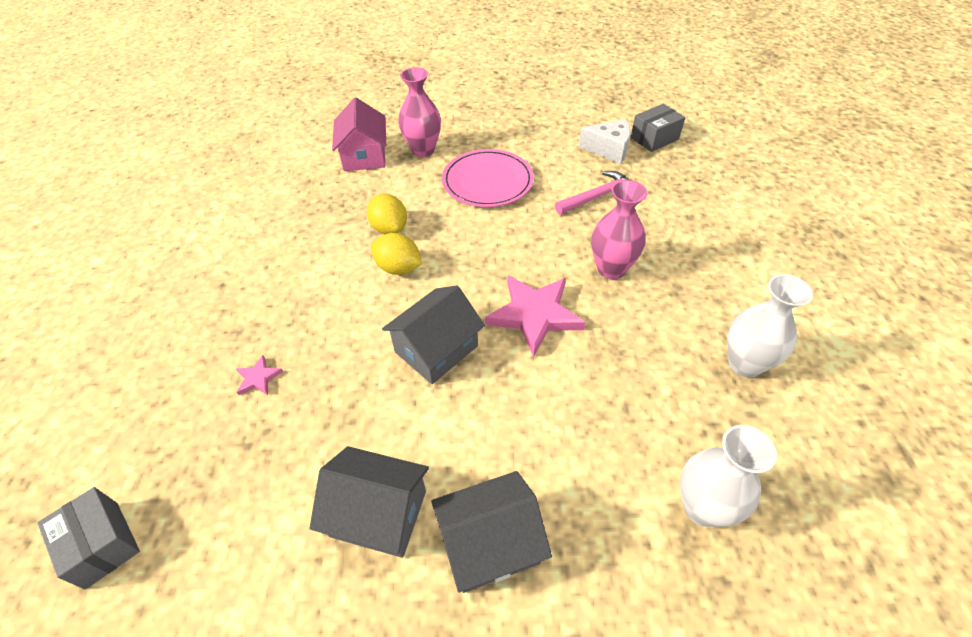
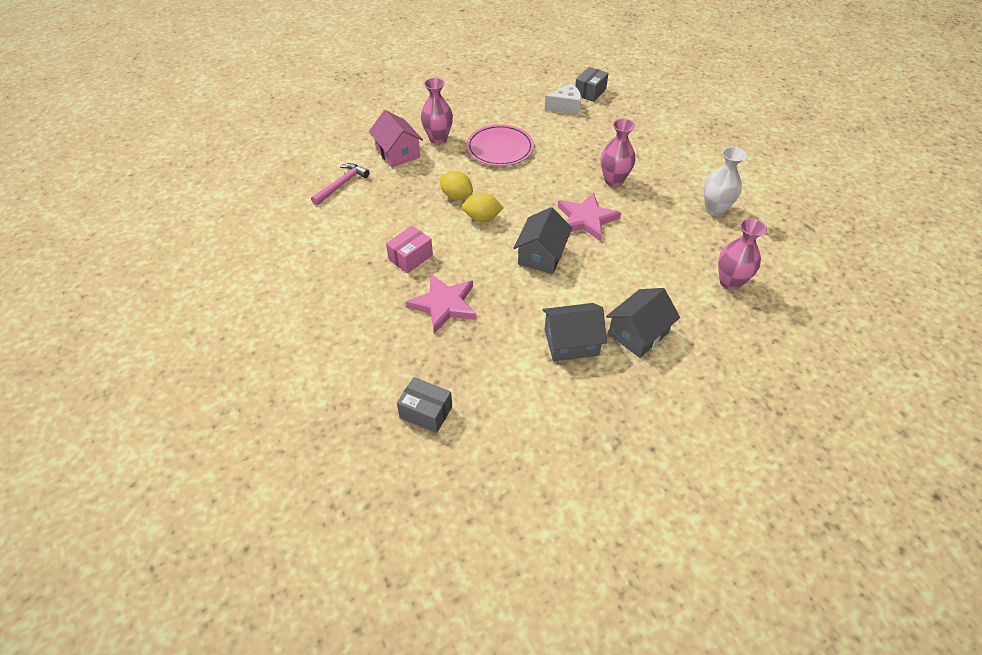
camera: 25 degrees left, 0 degrees up
pink star [236,355,283,395] -> pink star [406,274,477,334], size x2.26
pink hammer [555,171,630,214] -> pink hammer moved to [311,163,370,205]
white vase [680,425,777,527] -> pink vase [718,218,767,290]
none -> pink box [386,226,433,273]

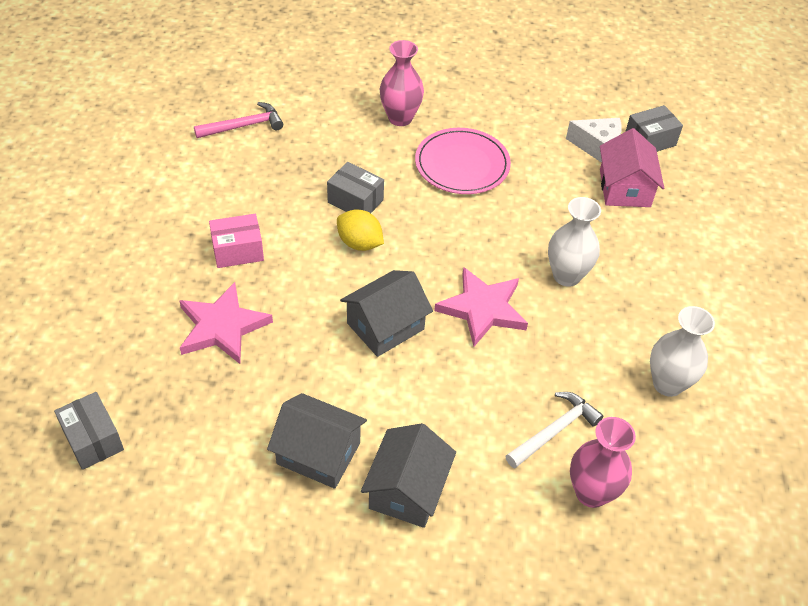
camera: 30 degrees right, 0 degrees up
pink house [369,110,423,168] -> pink house moved to [600,128,664,207]
yellow lemon [439,171,473,200] -> grey box [327,162,384,213]
pink vase [601,118,636,187] -> white vase [548,197,601,287]
grey house [606,288,680,358] -> grey house turned 60 degrees counterclockwise [361,423,456,528]
none -> white hammer [506,392,604,468]

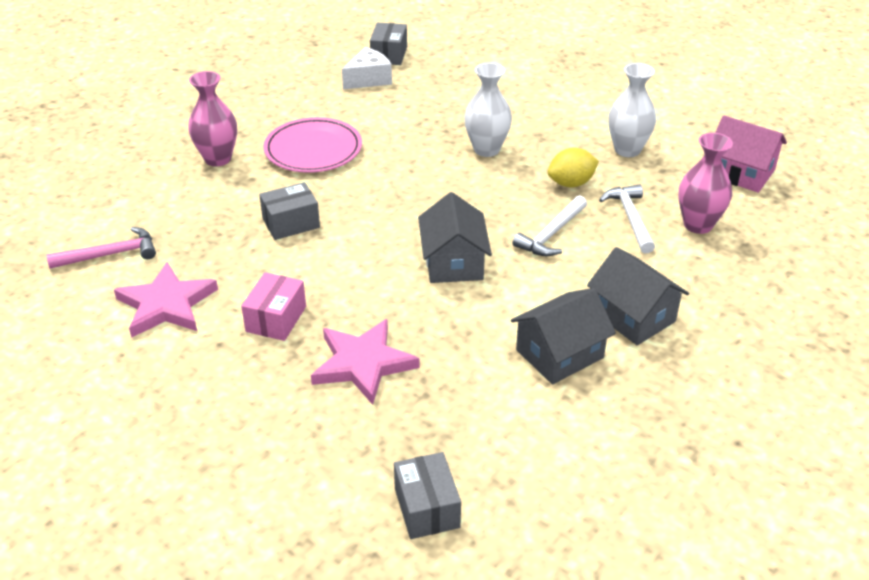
camera: 55 degrees left, 10 degrees down
grey box [54,392,124,470] -> grey box turned 75 degrees clockwise [394,452,461,539]
pink hammer [194,102,283,138] -> pink hammer turned 60 degrees clockwise [46,227,156,269]
yellow lemon [337,210,384,251] -> yellow lemon moved to [547,148,599,187]
pink star [434,267,528,346] -> pink star moved to [114,262,218,338]
pink house [600,128,664,207] -> pink house moved to [715,115,787,193]
none -> white hammer [513,195,587,256]

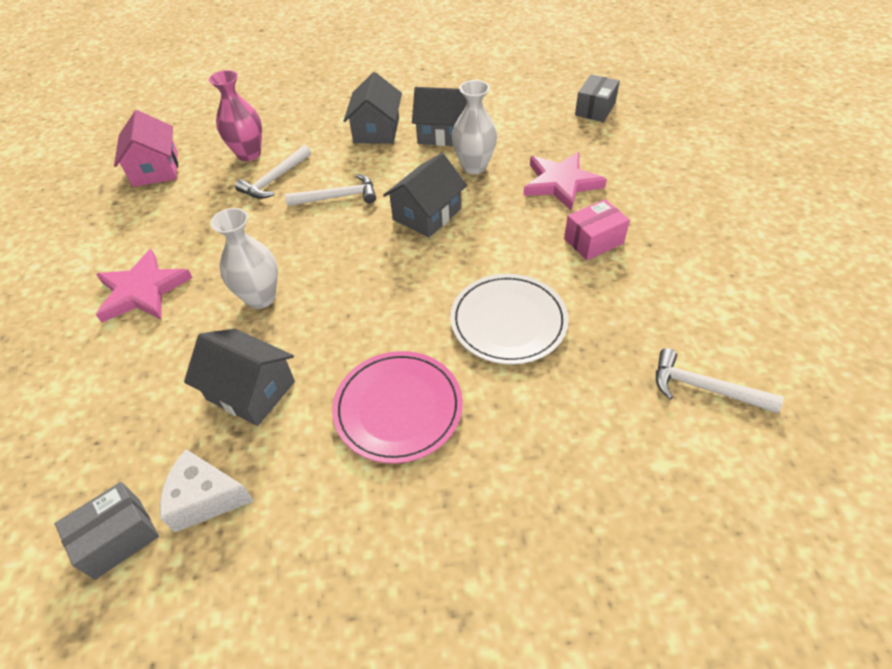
camera: 135 degrees left, 10 degrees up
pink hammer [46,227,156,269] -> white hammer [656,348,783,413]
pink star [114,262,218,338] -> pink star moved to [96,249,193,323]
pink vase [188,71,237,166] -> none
grey box [259,182,320,240] -> white plate [450,274,569,364]
yellow lemon [547,148,599,187] -> none
white vase [608,63,656,157] -> white vase moved to [452,80,497,174]
none -> grey house [184,329,295,426]

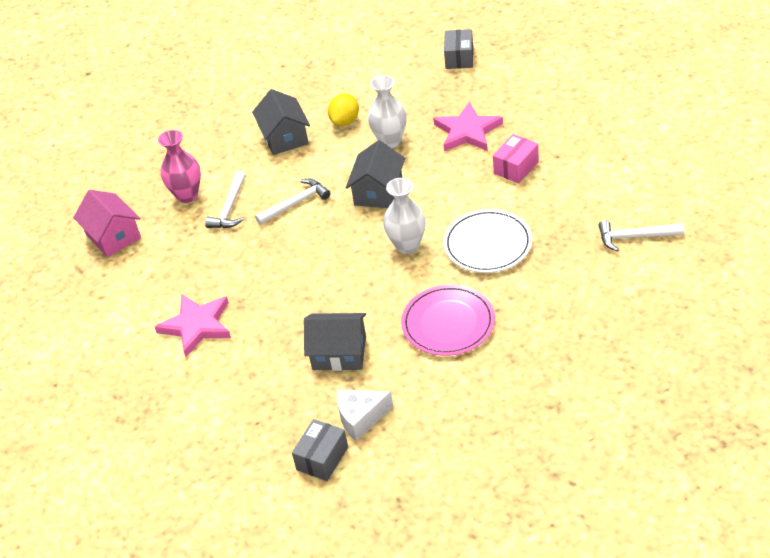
camera: 20 degrees left, 5 degrees down
white vase [210,208,278,309] -> white vase moved to [383,178,425,254]
grey house [412,87,467,146] -> yellow lemon [328,93,359,126]

